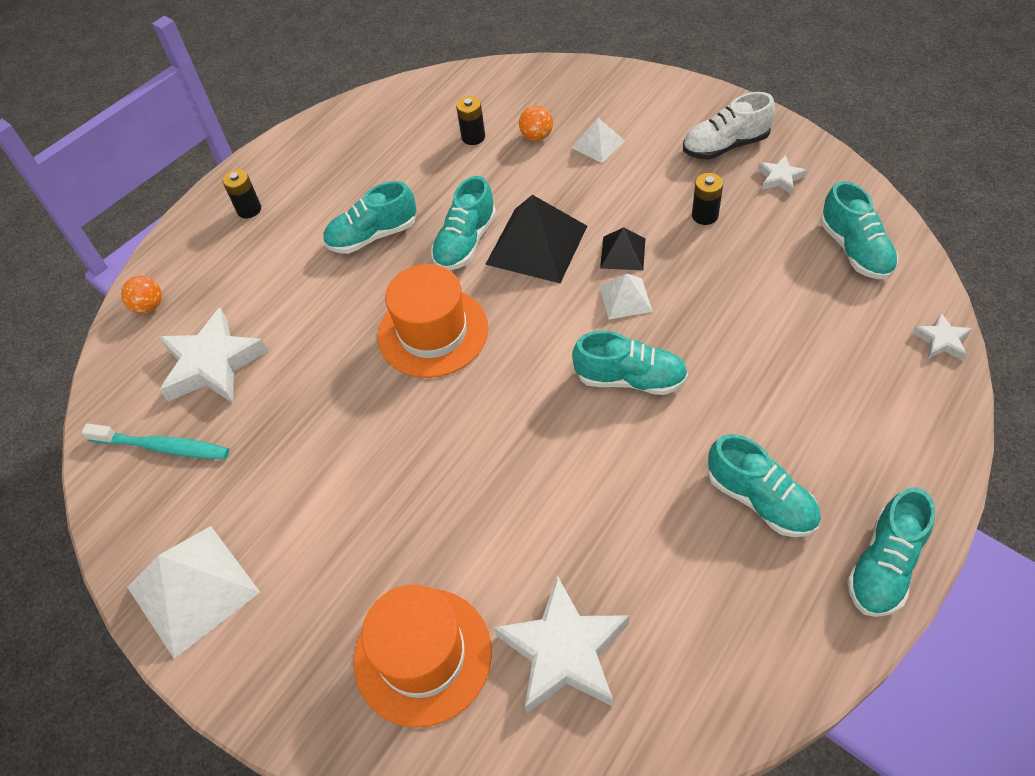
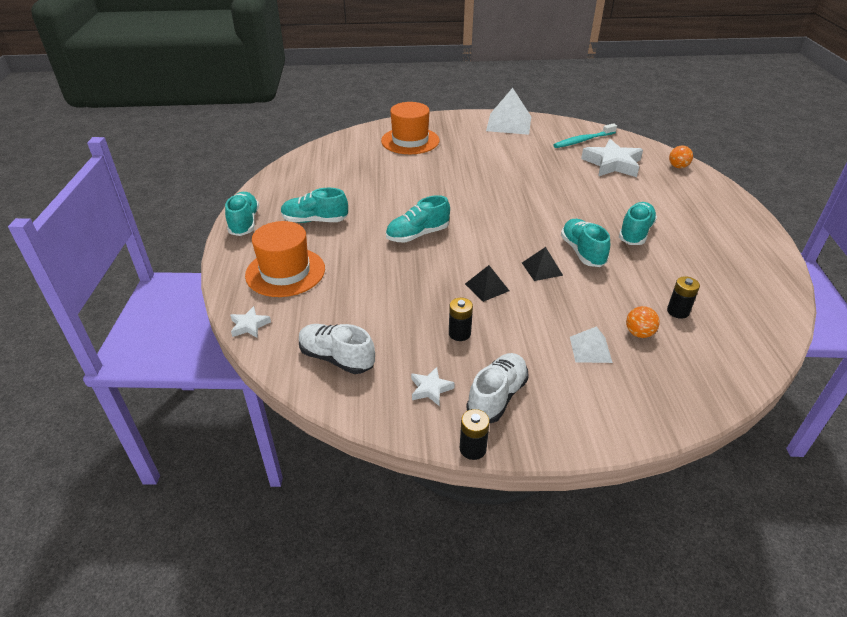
camera: 135 degrees right, 15 degrees down
black battery [223,169,261,218] -> black battery moved to [460,409,490,460]
orange hat [378,264,488,378] -> orange hat moved to [245,221,325,297]
black pyramid [485,195,587,283] -> black pyramid [522,247,563,281], size x0.53
white star [494,576,629,714] -> none
white pyramid [599,273,652,319] -> none
turquoise shoe [820,181,898,279] -> white shoe [299,324,375,374]

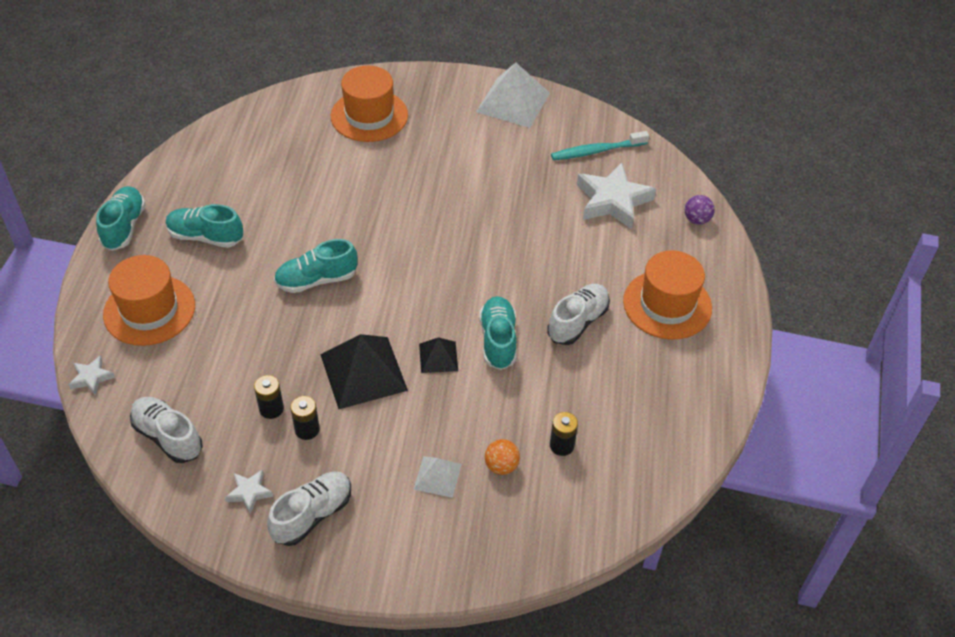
camera: 10 degrees right, 10 degrees up
black battery [460,409,490,460] -> black battery moved to [254,375,284,419]
black pyramid [465,265,509,302] -> black pyramid [320,334,408,409], size x1.90
turquoise shoe [619,202,657,245] -> white shoe [547,284,610,345]
orange ball [669,146,693,168] -> purple ball [685,195,715,225]
none -> orange hat [623,250,712,339]

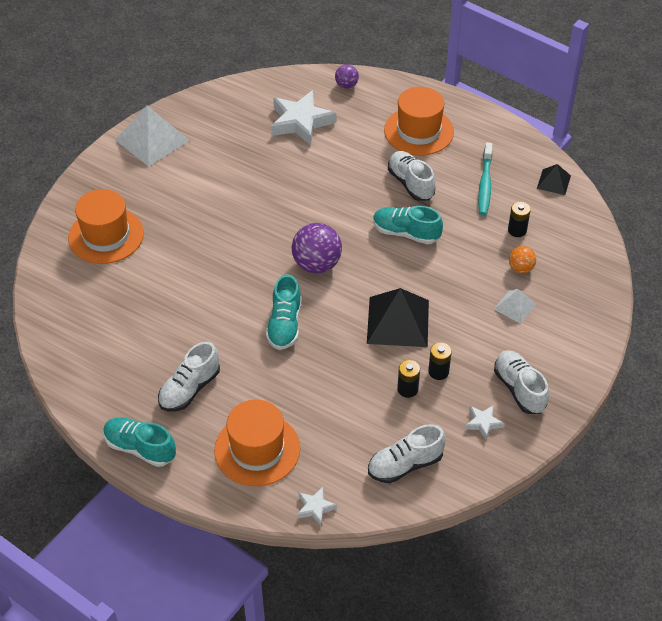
camera: 65 degrees left, 0 degrees up
turquoise shoe [166,204,243,248] -> white shoe [158,342,220,411]
black pyramid [419,337,458,373] -> black pyramid moved to [537,164,571,195]
turquoise toothbrush [551,131,649,160] -> turquoise toothbrush moved to [478,142,493,215]
none -> purple ball [292,223,342,273]

